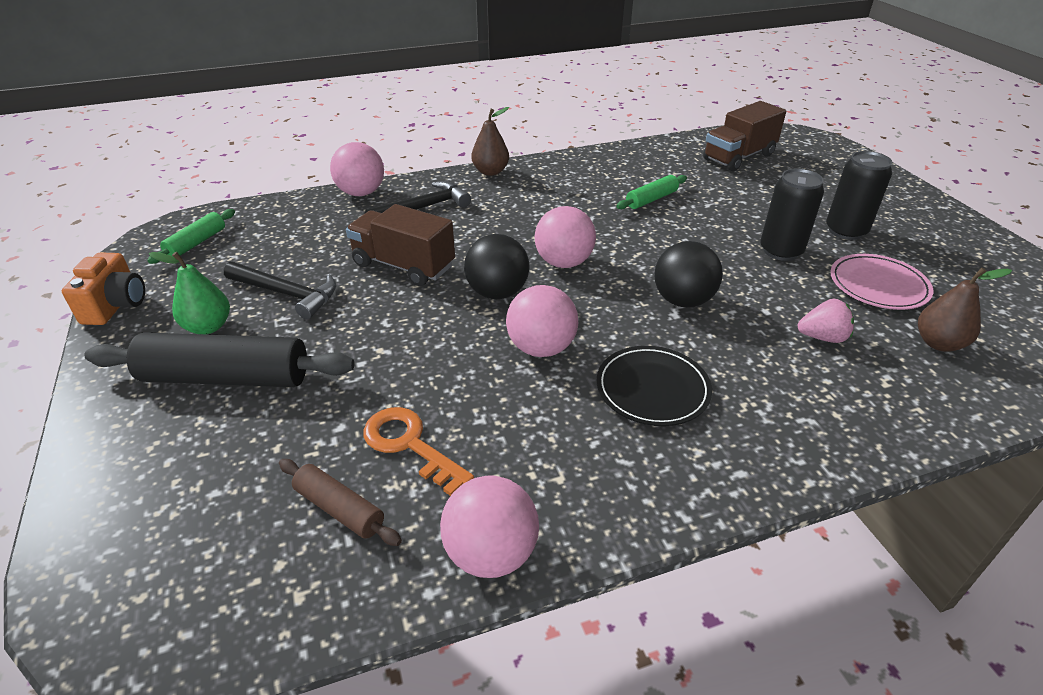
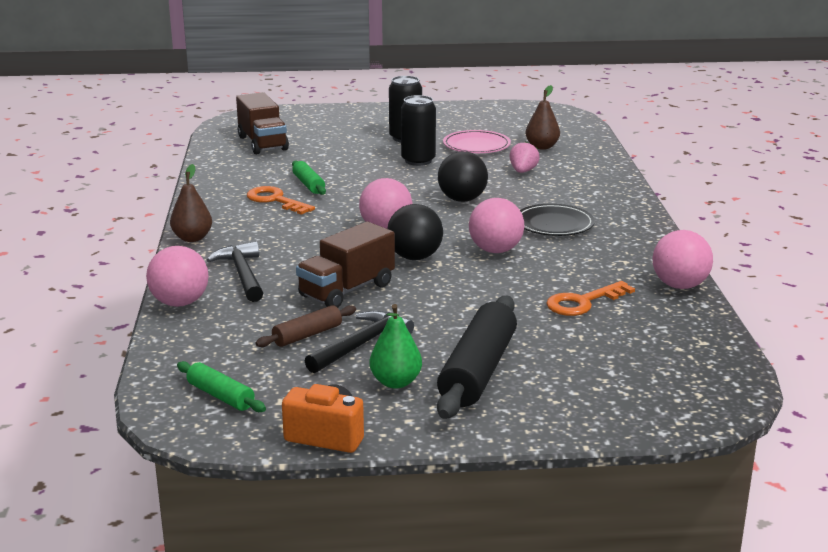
camera: 75 degrees left, 15 degrees down
brown rolling pin [279,459,402,546] -> brown rolling pin moved to [255,305,356,347]
none -> orange key [247,186,315,215]

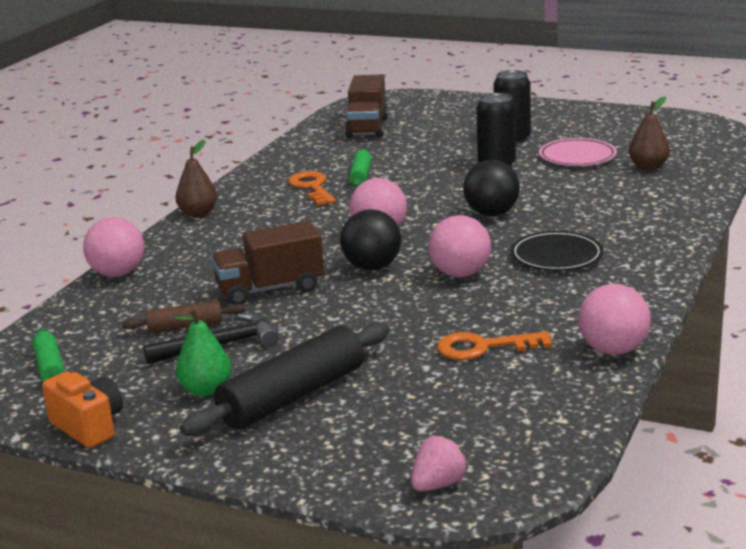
camera: 30 degrees right, 0 degrees up
black hammer [207,241,263,302] -> none
pink strawberry [510,141,540,173] -> pink strawberry moved to [411,435,468,491]

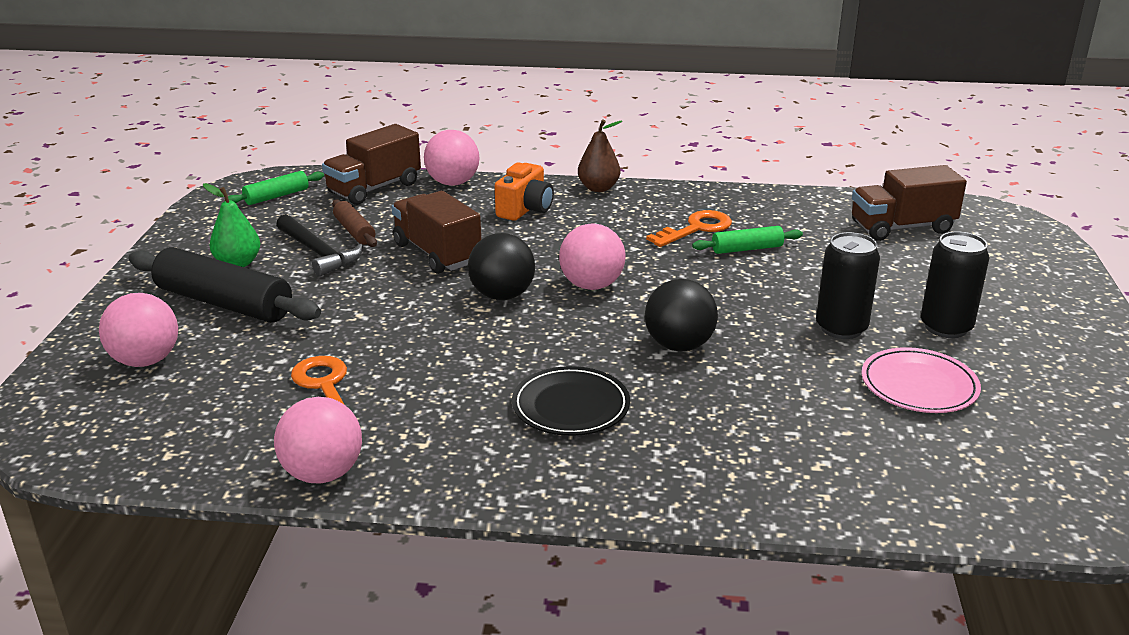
camera: 70 degrees right, 5 degrees up
orange camera [42,372,123,448] -> orange camera moved to [495,162,554,221]
pink strawberry [411,435,468,491] -> none
pink ball [429,215,491,278] -> pink ball moved to [99,293,178,367]
brown pear [629,96,670,170] -> none
none -> brown truck [322,124,421,205]

